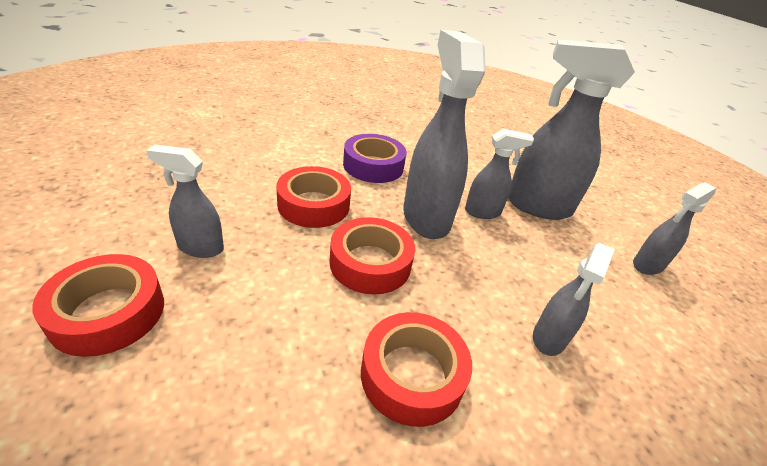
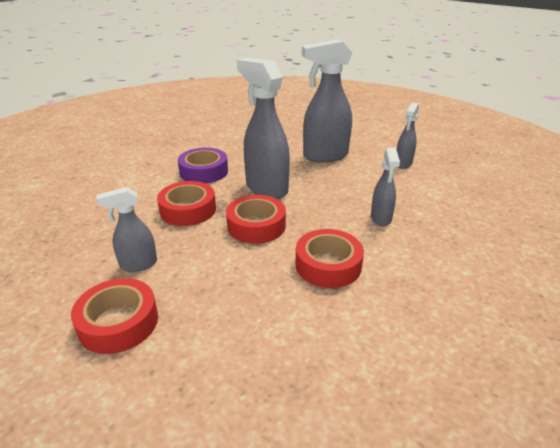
camera: 25 degrees left, 5 degrees down
grey spray bottle [465,129,534,219] -> none

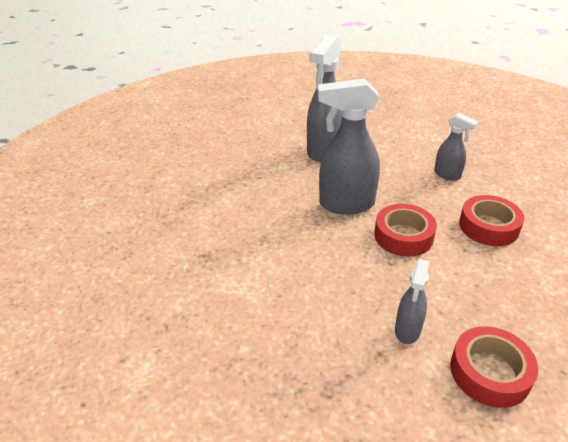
camera: 50 degrees left, 5 degrees up
red tape [157,181,216,226] -> none
purple tape [178,148,228,183] -> none
grey spray bottle [397,103,419,169] -> none

